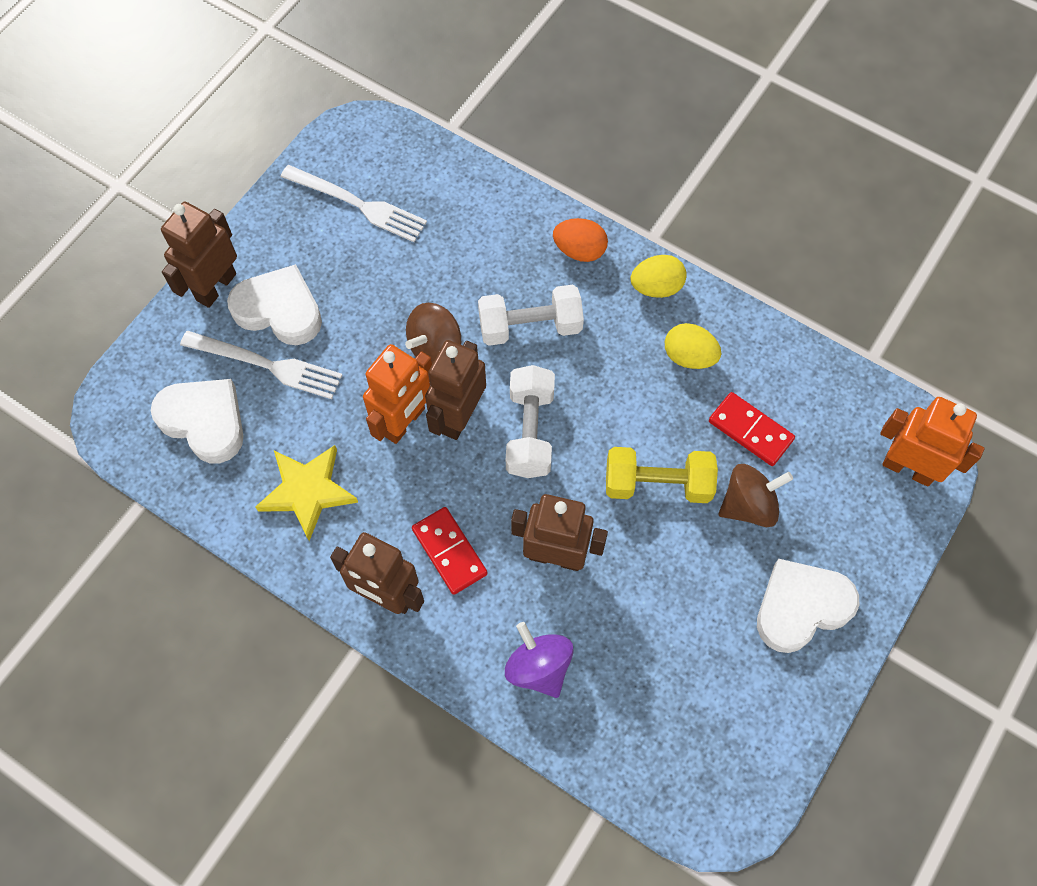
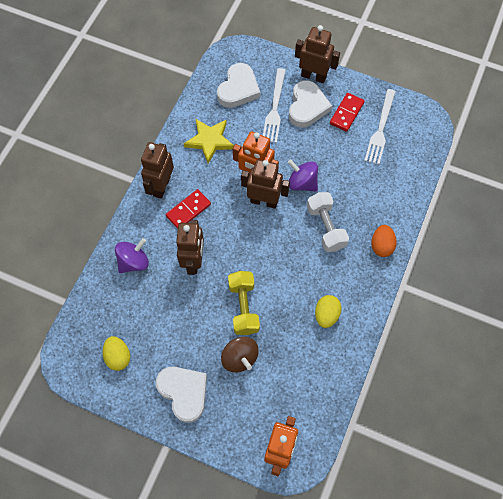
camera: 80 degrees right, 0 degrees up
brown spinning top [405,303,461,364] -> purple spinning top [288,159,318,192]
white dumbbell [506,365,555,478] -> none
yellow egg [630,255,687,298] -> yellow egg moved to [103,336,130,371]
red domino [709,392,795,466] -> red domino moved to [330,93,364,132]

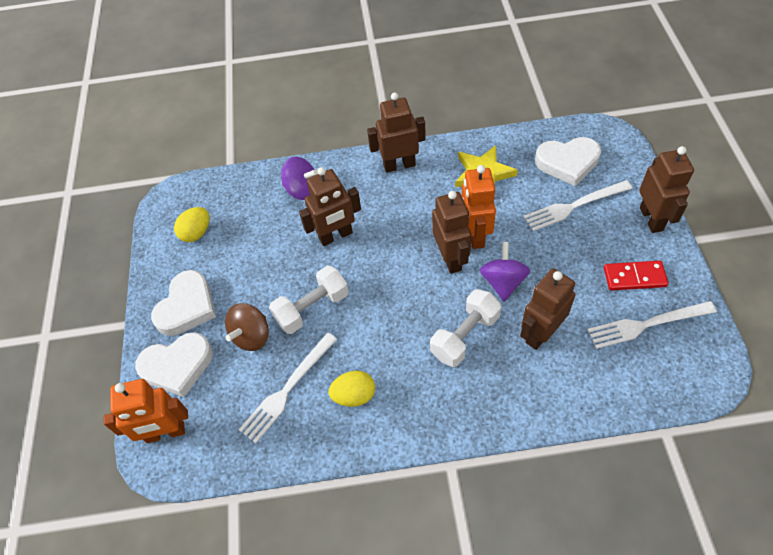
camera: 65 degrees right, 10 degrees down
red domino [166,189,211,229] -> none
yellow dumbbell [228,271,260,335] -> white dumbbell [269,266,349,334]
white heart [289,80,332,128] -> white heart moved to [135,332,213,397]
orange egg [371,225,397,257] -> none
none -> white fork [239,333,337,443]
none -> brown robot [520,268,576,350]

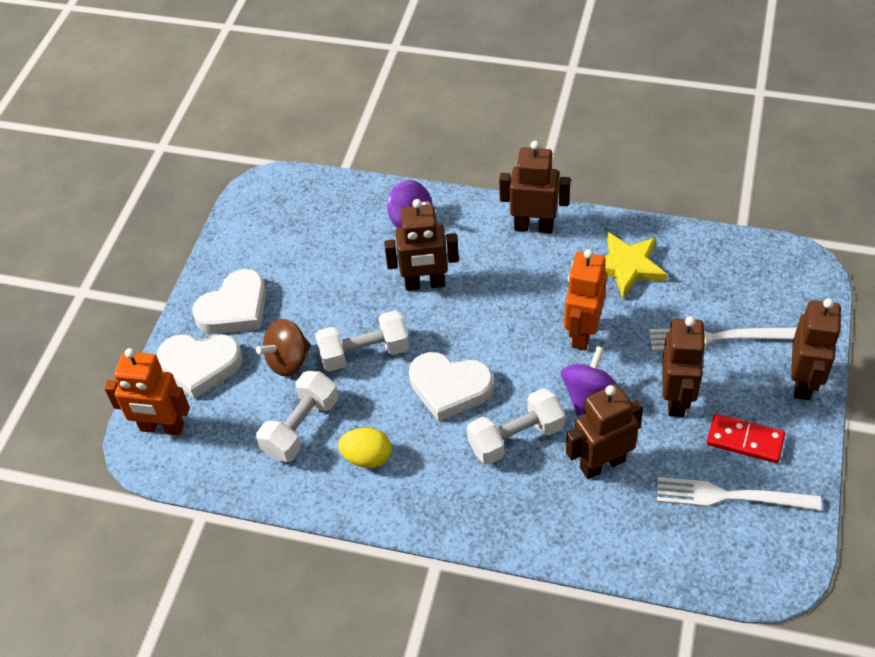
camera: 20 degrees right, 5 degrees down
yellow egg [174,207,210,242] -> none
white fork [239,333,337,443] -> white dumbbell [256,371,338,462]
brown robot [432,191,472,274] -> brown robot moved to [662,316,706,417]
white heart [535,137,601,186] -> white heart moved to [409,352,494,422]

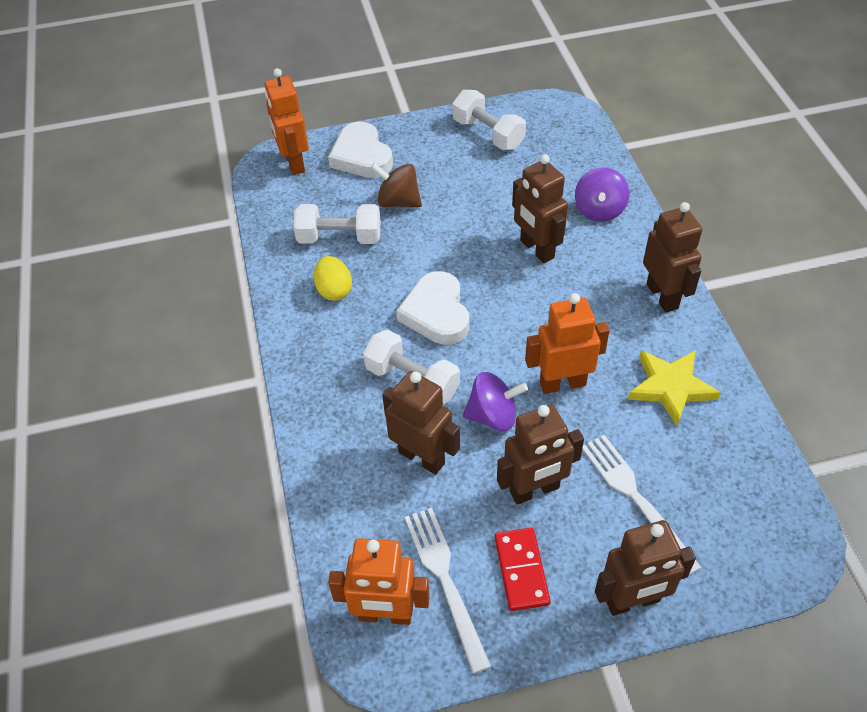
camera: 60 degrees right, 0 degrees up
white heart [192,269,266,334] -> none
white dumbbell [315,310,409,372] -> white dumbbell moved to [453,90,526,150]
none -> orange robot [328,538,430,625]

